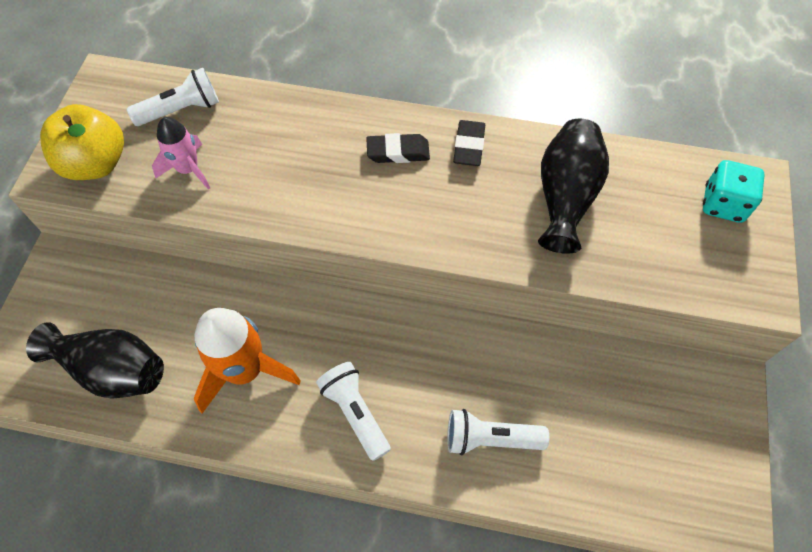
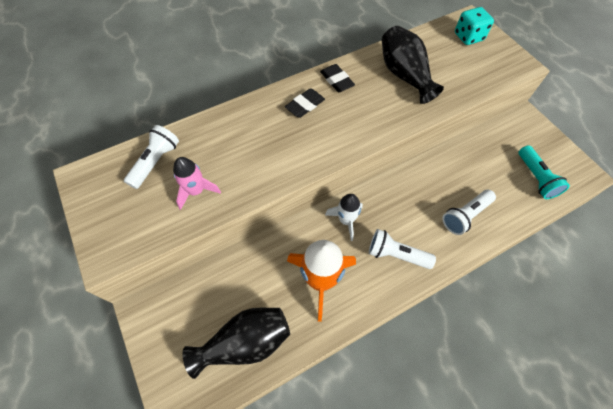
camera: 40 degrees left, 0 degrees up
yellow apple [40,104,124,180] -> none
none -> white rocket [325,194,363,241]
none -> turquoise flashlight [519,145,570,199]

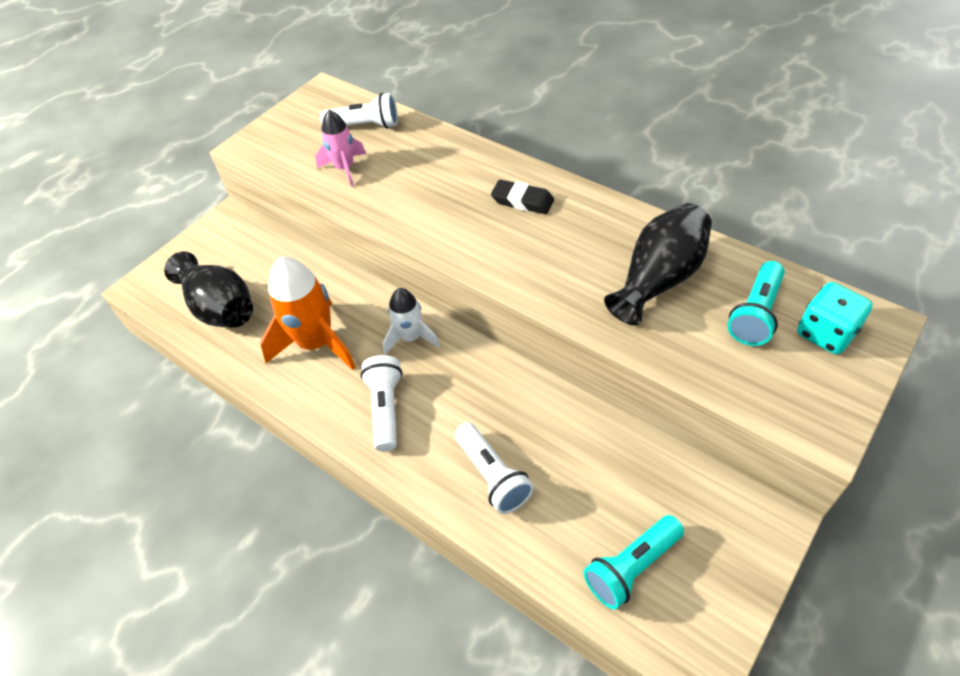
camera: 70 degrees right, 10 degrees down
black eraser [320,64,355,92] -> none
white flashlight [442,190,496,235] -> white flashlight turned 150 degrees counterclockwise [455,422,534,514]
none -> turquoise flashlight [727,261,785,346]

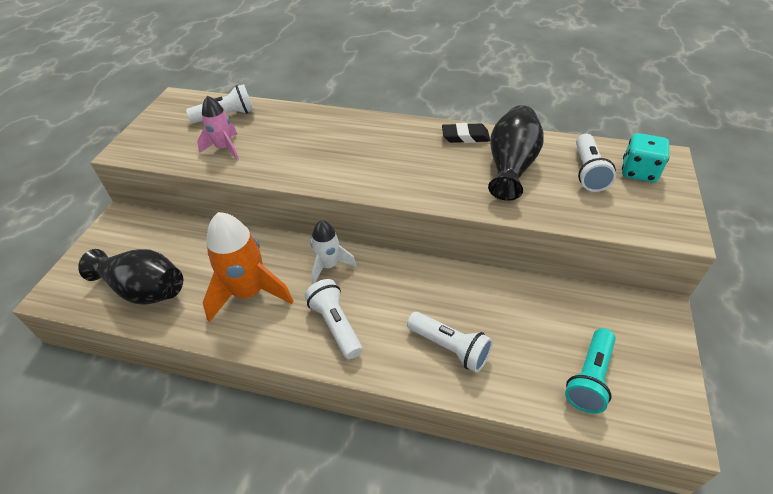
camera: 25 degrees left, 5 degrees down
black eraser [491,180,554,214] -> black eraser moved to [442,123,490,143]
turquoise flashlight [727,261,785,346] -> white flashlight [576,134,616,192]

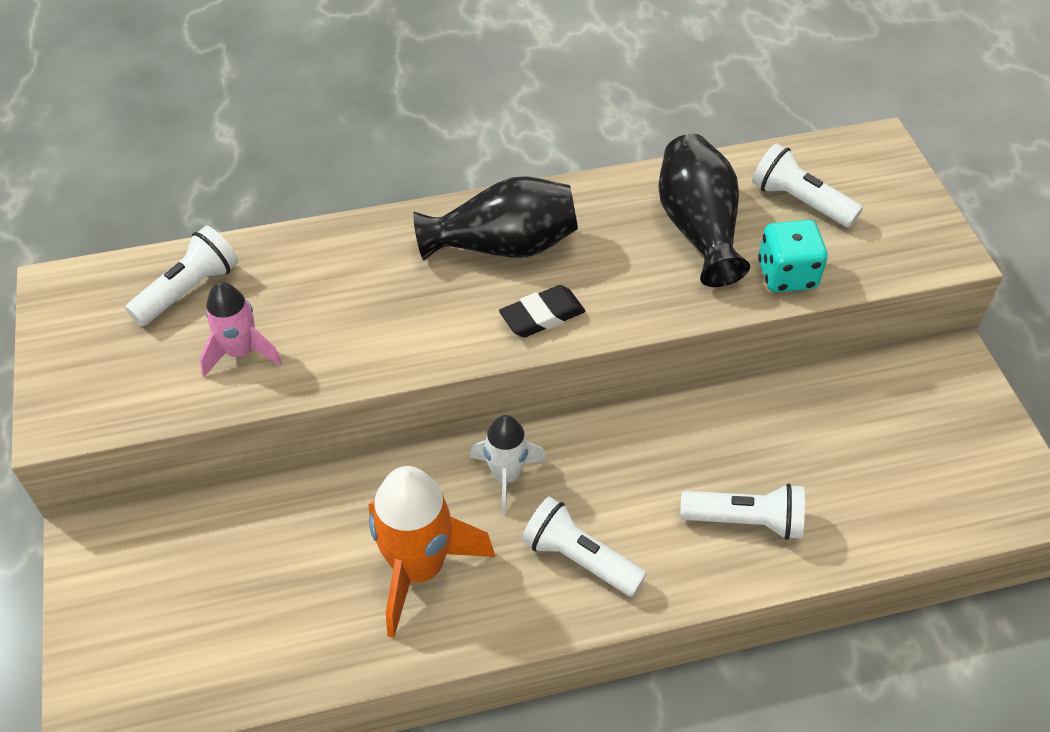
camera: 30 degrees left, 5 degrees up
black vase [78,249,183,304] -> black vase moved to [413,176,578,261]
black eraser [442,123,490,143] -> black eraser moved to [499,285,585,337]
turquoise flashlight [565,328,616,414] -> none
white flashlight [576,134,616,192] -> white flashlight turned 150 degrees clockwise [752,143,863,228]
turquoise dice [622,133,669,182] -> turquoise dice moved to [758,220,828,292]

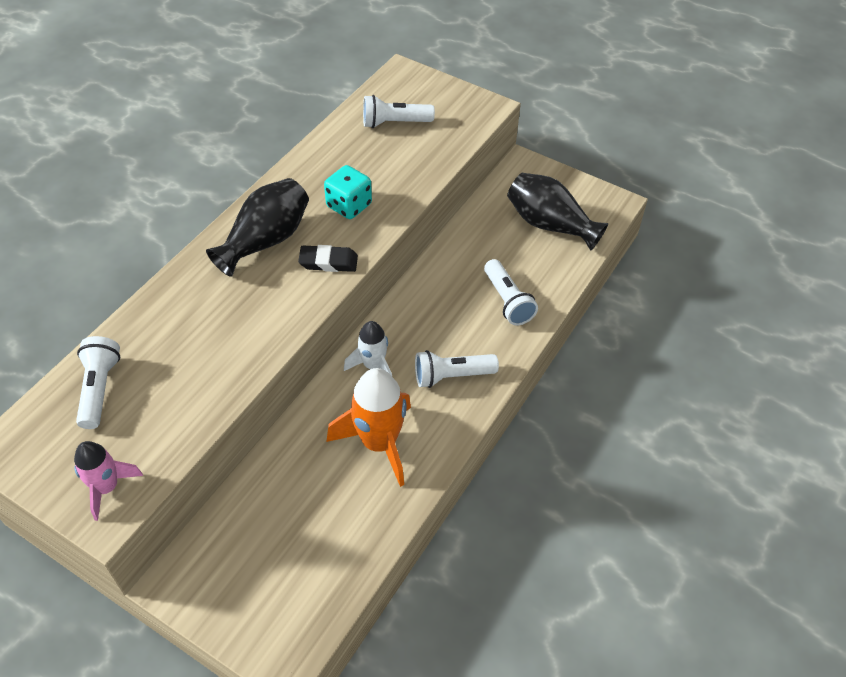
camera: 45 degrees left, 0 degrees up
pink rocket [199,282,282,377] -> pink rocket moved to [74,441,143,521]
black eraser [499,285,585,337] -> black eraser turned 75 degrees clockwise [298,245,358,272]
black vase [658,134,750,287] -> black vase moved to [507,173,608,251]
white flashlight [680,483,805,540] -> white flashlight turned 105 degrees clockwise [484,259,538,326]
turquoise dice [758,220,828,292] -> turquoise dice moved to [324,165,372,219]

